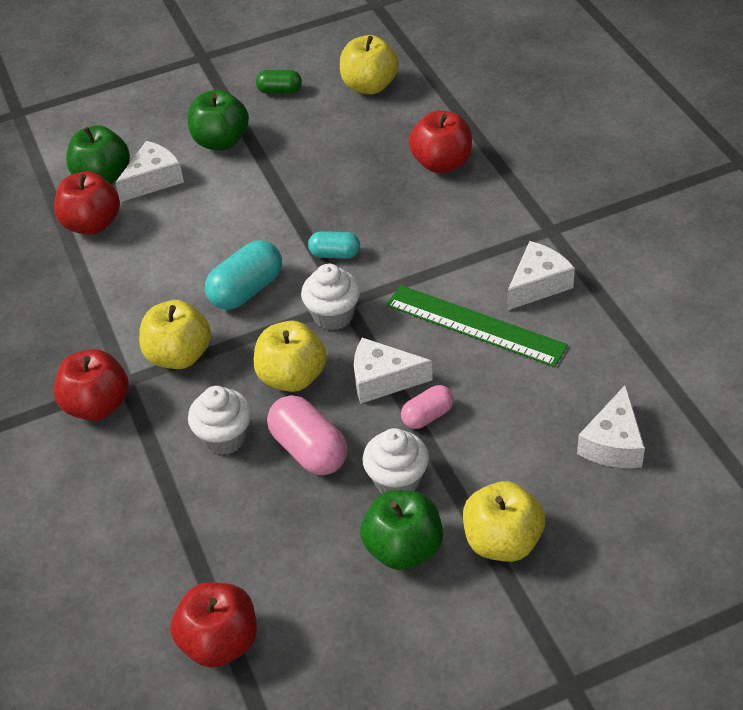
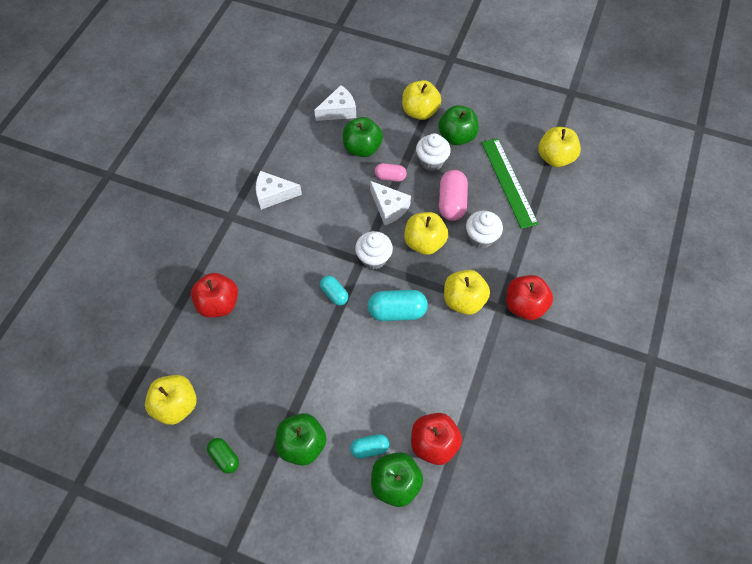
camera: 140 degrees left, 15 degrees up
white cheese [115,141,184,202] -> turquoise capsule [350,434,389,459]
red apple [170,582,257,668] -> yellow apple [538,127,581,167]
green ruler [386,285,568,367] -> green ruler moved to [482,138,538,229]
none -> green apple [343,117,383,157]

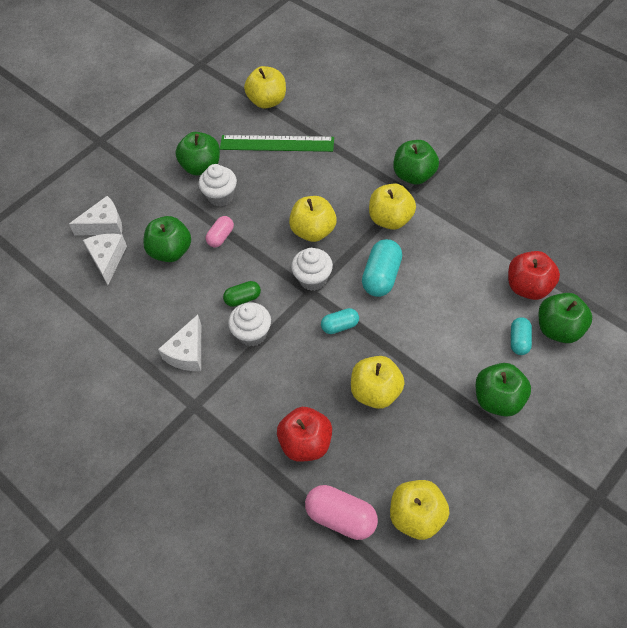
camera: 65 degrees left, 5 degrees down
green capsule [207,438,239,474] -> green capsule moved to [223,281,261,307]
white cheese [370,181,411,225] -> white cheese moved to [69,196,122,235]
yellow apple [402,80,441,120] -> yellow apple moved to [351,356,405,409]
pink capsule [439,170,468,221] -> pink capsule moved to [305,485,378,540]
white cupcake [466,210,503,248] -> white cupcake moved to [228,302,271,347]
red apple [506,275,553,320] -> green apple [393,140,439,185]

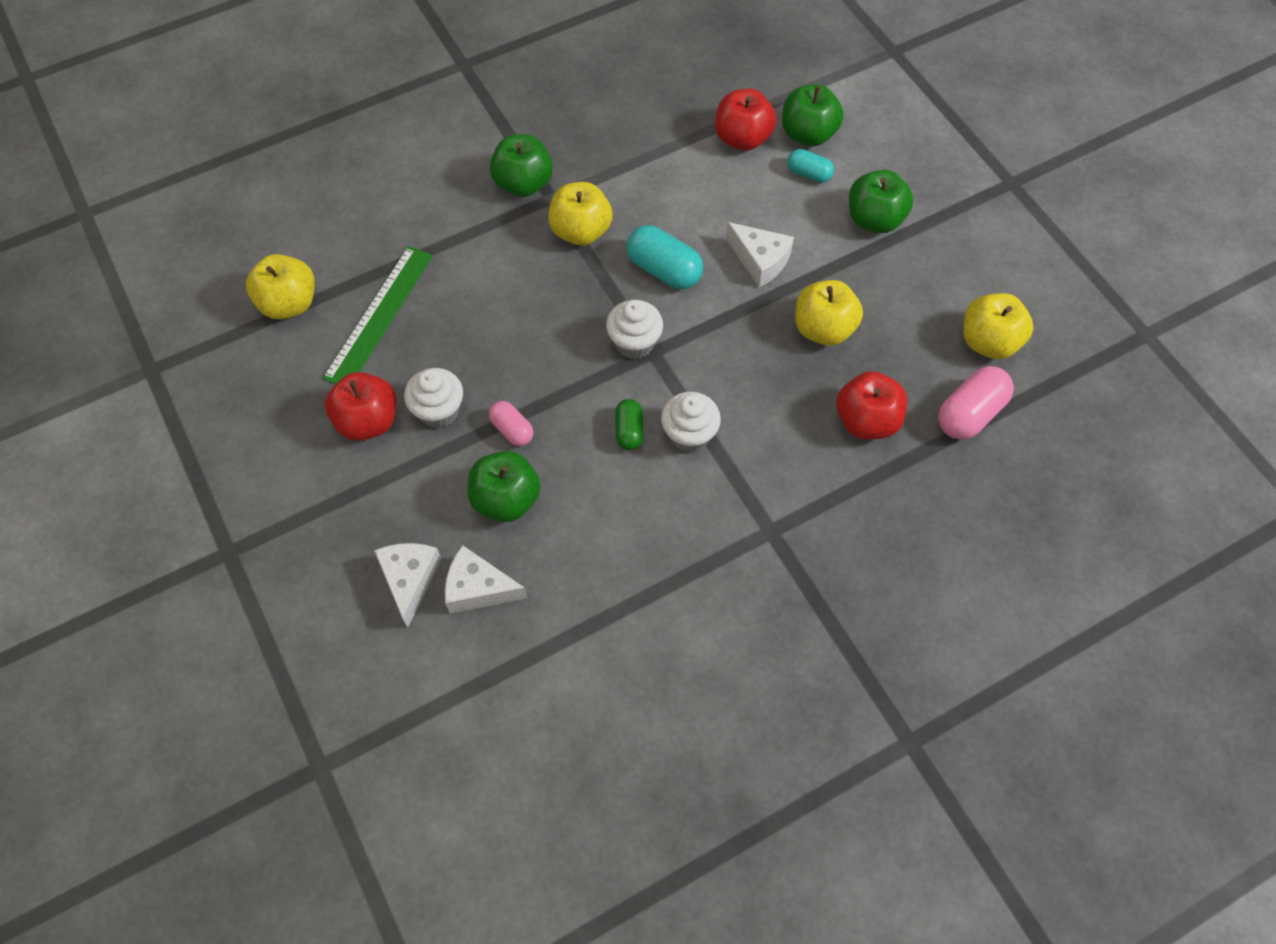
camera: 75 degrees left, 5 degrees up
white cheese [158,315,201,371] -> white cheese moved to [726,222,794,287]
green apple [175,132,220,176] -> red apple [325,372,396,441]
yellow apple [289,196,337,242] -> none
turquoise capsule [321,308,359,334] -> none

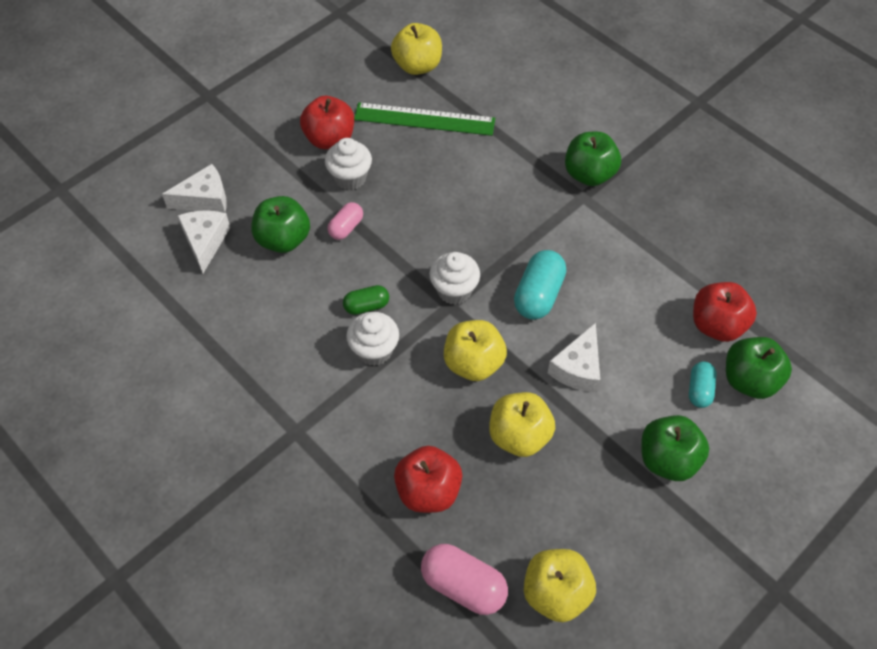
camera: 75 degrees right, 5 degrees down
yellow apple [548,182,613,245] -> yellow apple moved to [444,320,507,381]

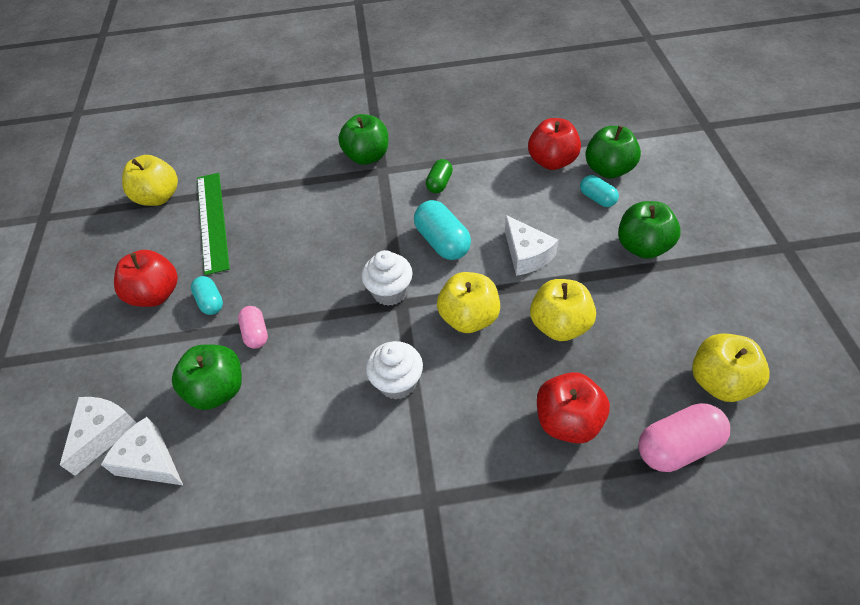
camera: 50 degrees left, 5 degrees down
white cupcake [325,138,372,190] -> turquoise capsule [191,276,223,315]
green capsule [343,285,389,315] -> green capsule moved to [426,159,453,193]
green ruler [354,102,495,136] -> green ruler turned 60 degrees counterclockwise [197,173,230,275]

